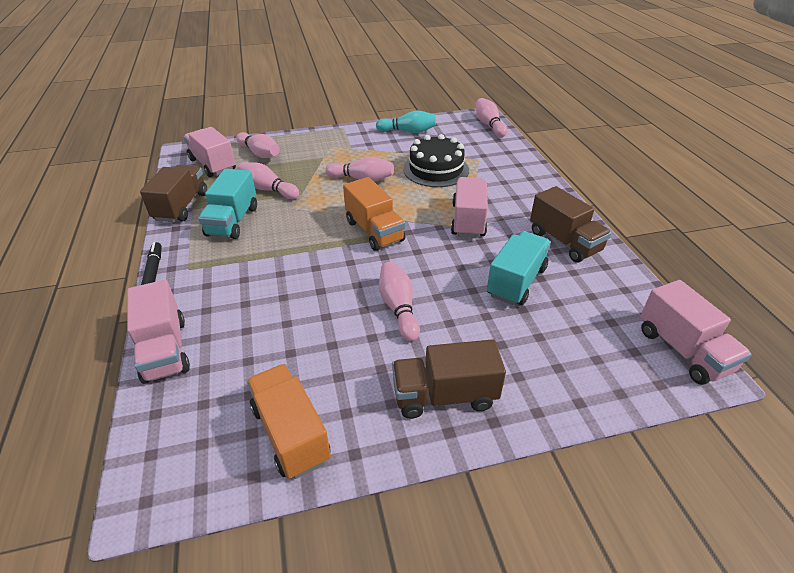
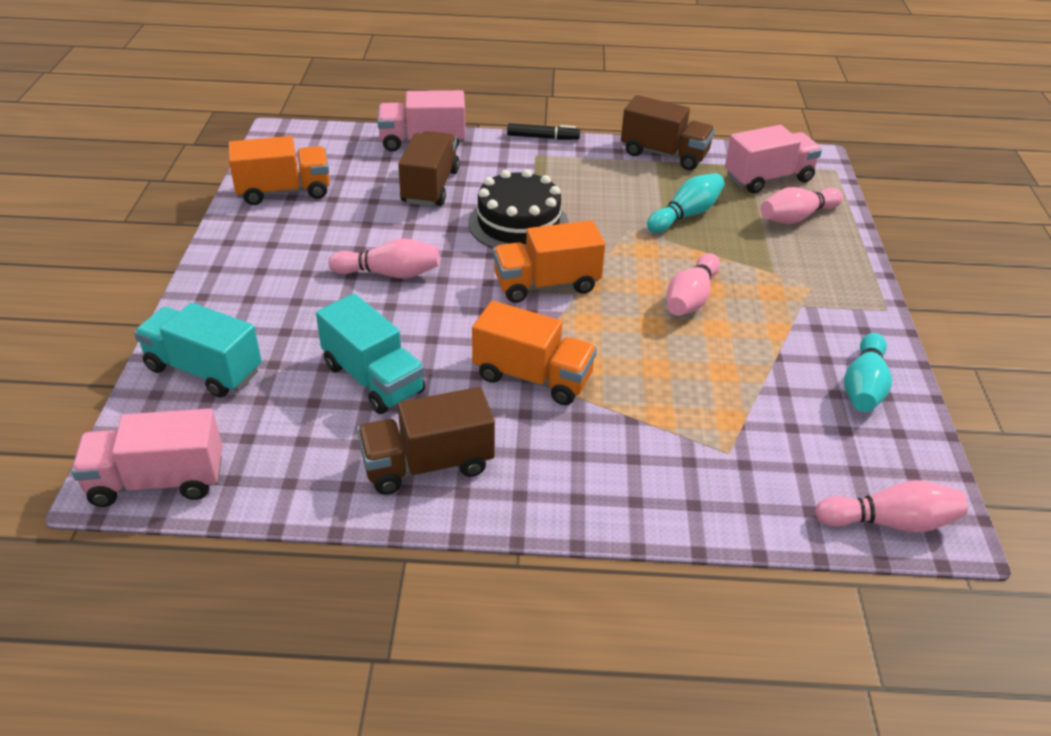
camera: 105 degrees right, 0 degrees up
turquoise truck [198,169,257,239] -> turquoise truck moved to [134,303,262,398]
pink bowling pin [238,162,299,199] -> turquoise bowling pin [647,173,725,233]
brown truck [392,339,506,419] -> brown truck moved to [398,131,460,206]
black cake [403,134,469,187] -> black cake moved to [468,169,569,249]
pink truck [451,177,488,238] -> orange truck [472,301,597,405]

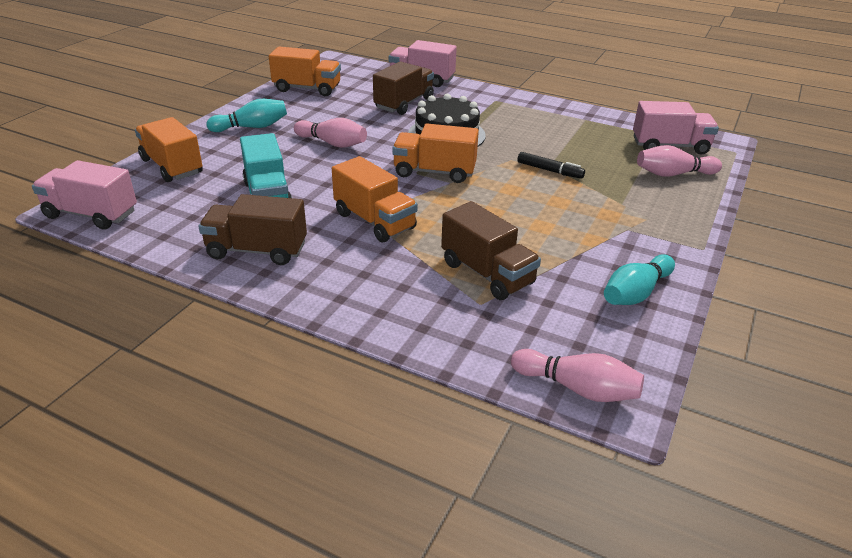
camera: 25 degrees right, 5 degrees down
turquoise truck [134,303,262,398] -> orange truck [135,117,203,182]
black marker [507,123,580,140] -> black marker moved to [517,152,585,179]
brown truck [621,95,715,170] -> brown truck moved to [441,201,541,300]
turquoise bowling pin [647,173,725,233] -> turquoise bowling pin moved to [206,99,287,132]
pink bowling pin [667,253,720,316] -> none

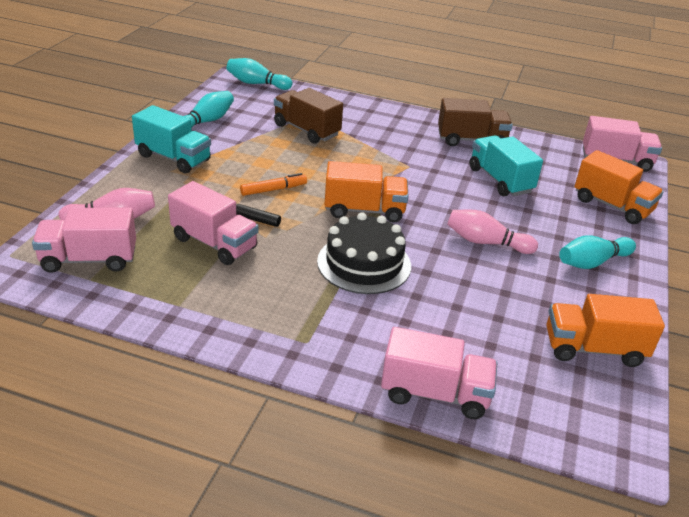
camera: 170 degrees right, 0 degrees up
orange truck [332,156,418,242] -> none
brown truck [373,62,434,115] -> none
pink bowling pin [511,349,644,402] -> turquoise bowling pin [226,58,292,90]
none -> turquoise truck [132,105,211,174]
none -> pink truck [168,181,259,265]
none -> orange marker [240,173,307,196]

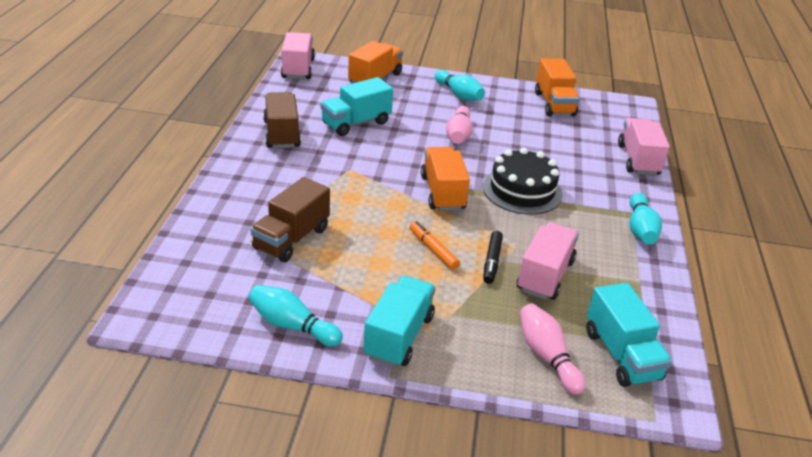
camera: 100 degrees left, 0 degrees up
pink truck [32,207,136,273] -> turquoise truck [586,283,672,387]
turquoise bowling pin [226,58,292,90] -> turquoise bowling pin moved to [630,193,662,244]

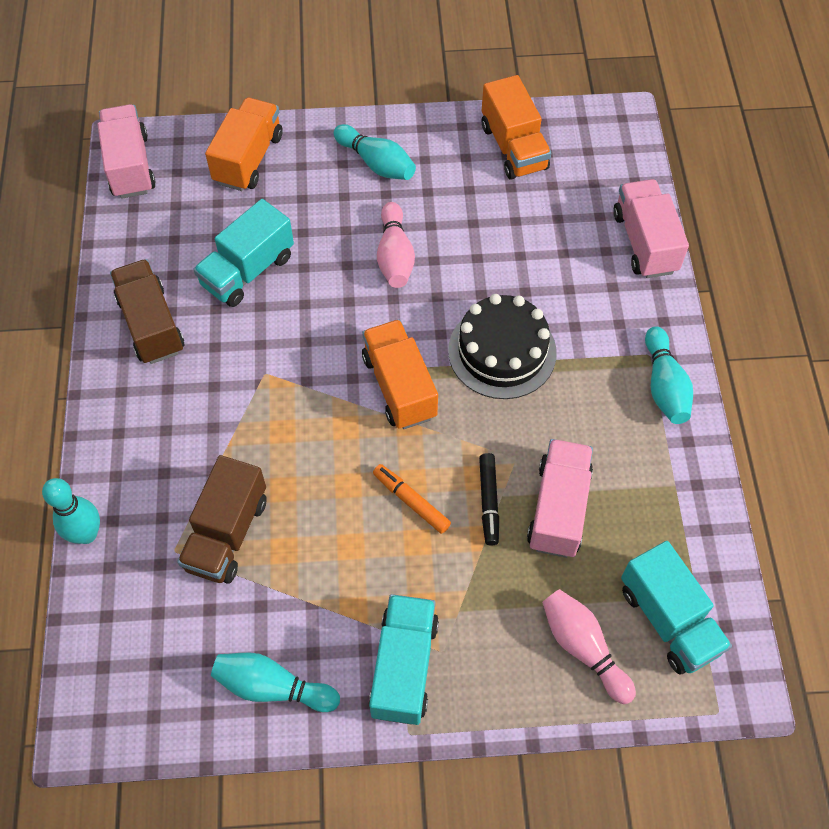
camera: 10 degrees left, 25 degrees up
none -> turquoise bowling pin [42,478,100,544]

